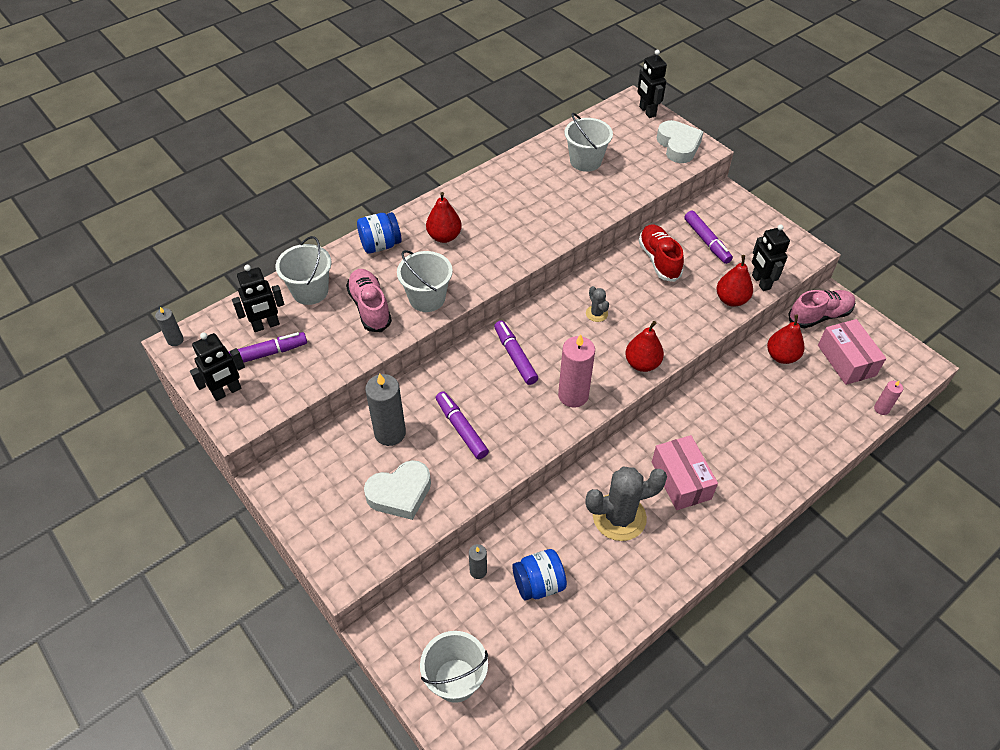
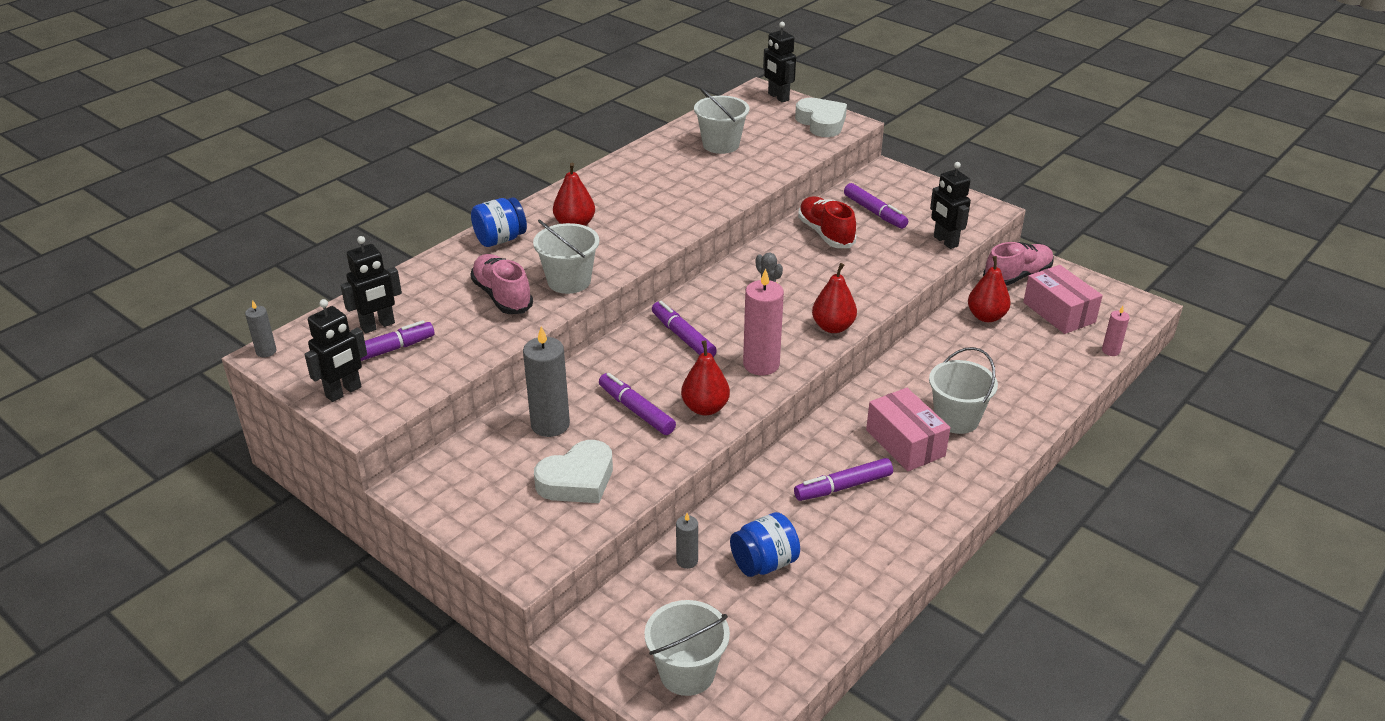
camera: 10 degrees left, 15 degrees down
white bucket [276,236,332,305] -> white bucket moved to [929,347,998,434]
grey cactus [586,467,667,541] -> purple marker [794,458,893,501]
red pear [717,255,753,307] -> red pear moved to [681,340,730,415]

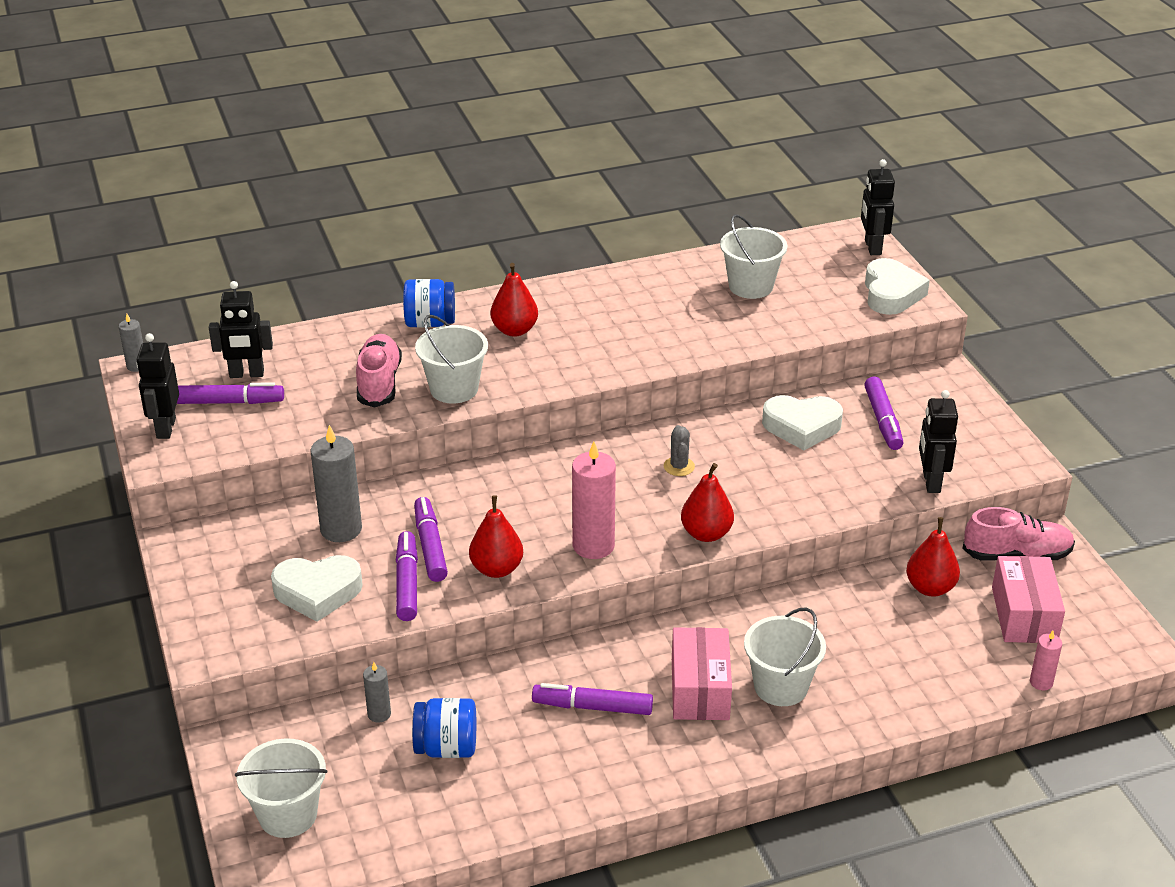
camera: 30 degrees right, 0 degrees up
black robot [304,299,367,402] -> black robot turned 105 degrees clockwise [136,333,179,439]
purple marker [652,301,717,357] -> purple marker moved to [396,531,418,621]
red shoe [798,196,857,248] -> white heart [762,395,843,450]

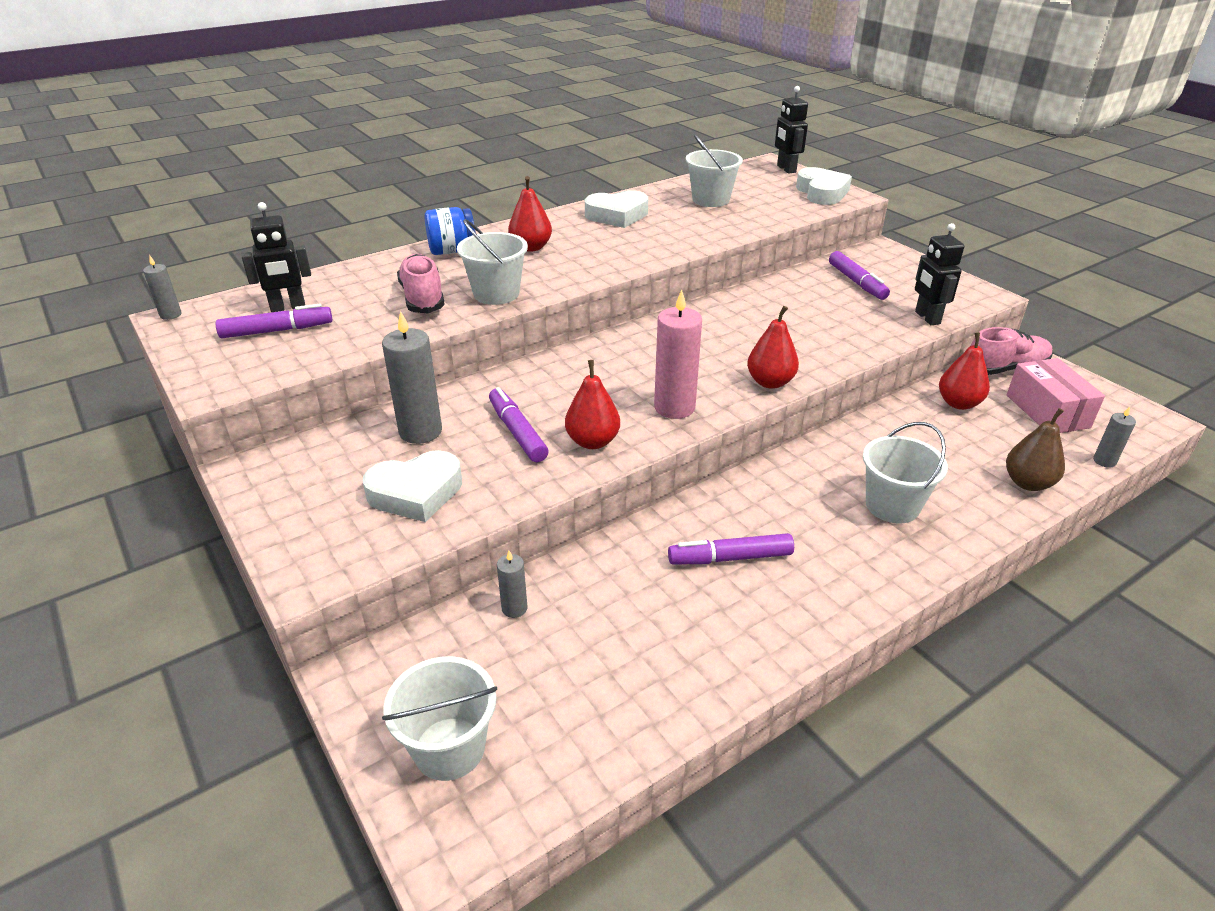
camera: 15 degrees left, 0 degrees up
black robot [136,333,179,439] -> none
purple marker [396,531,418,621] -> none
blue jar [412,698,476,758] -> none
grey cactus [664,425,695,476] -> none
pink box [672,627,732,720] -> none
white heart [762,395,843,450] -> white heart moved to [585,190,648,228]
pink candle [1030,631,1062,690] -> grey candle [1093,407,1136,468]
none -> brown pear [1006,408,1065,491]

